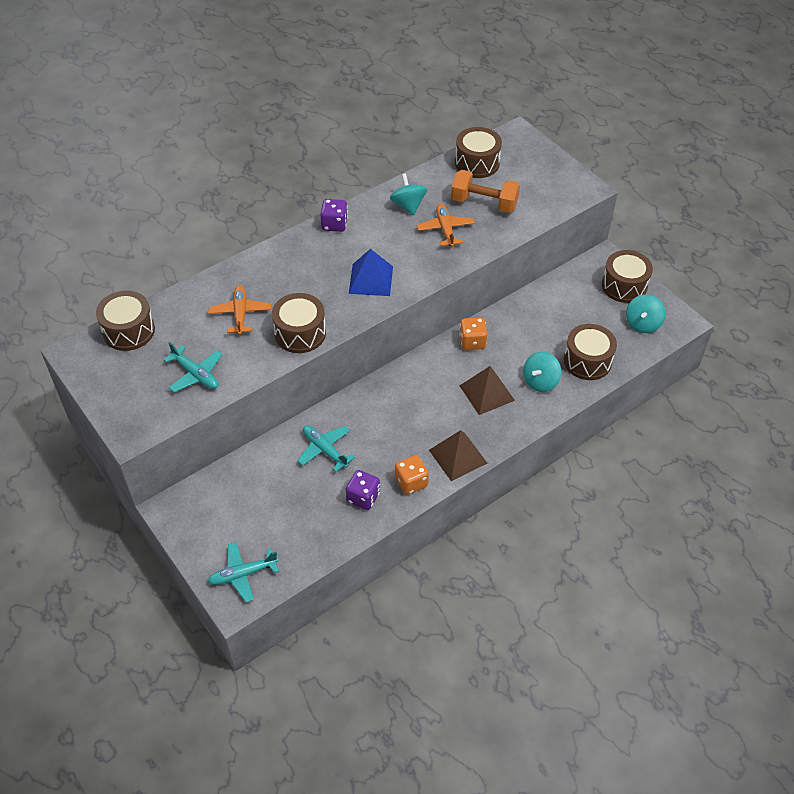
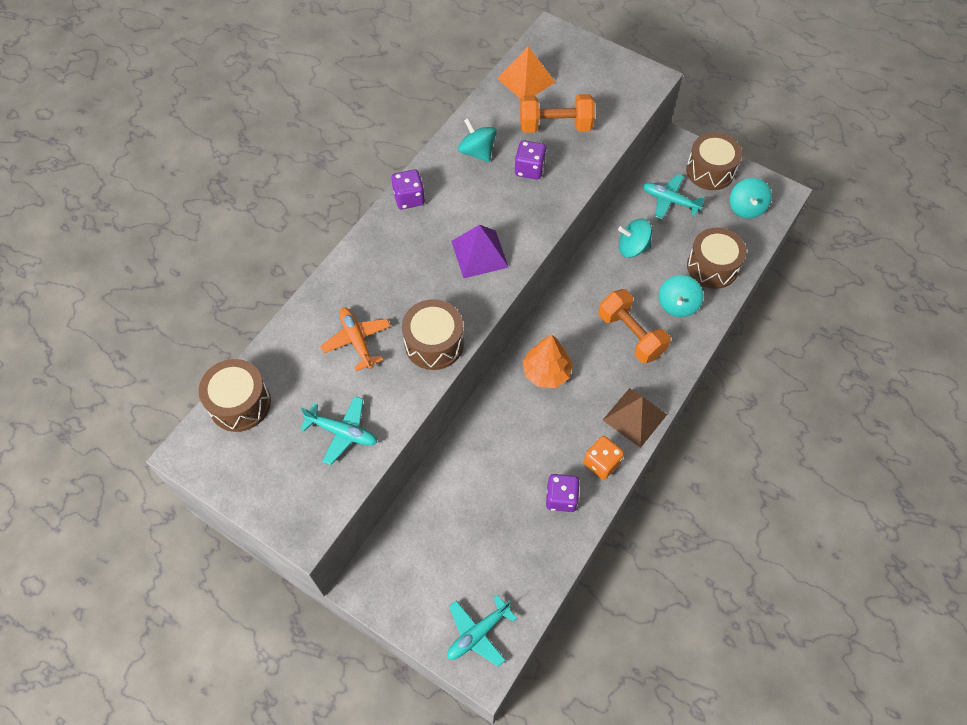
camera: 20 degrees left, 10 degrees up
turquoise plane [297,425,355,472] -> turquoise plane moved to [643,174,705,220]
blue pyramid [349,249,393,296] -> purple pyramid [451,225,509,278]
orange plane [417,204,475,247] -> purple dice [515,140,547,180]
brown drum [455,127,502,178] -> orange pyramid [497,47,555,99]
orange dice [459,317,487,350] -> none
brown pyramid [460,366,515,415] -> orange dumbbell [599,289,670,364]
none -> orange tree [523,335,573,388]
none -> turquoise spinning top [618,219,652,257]

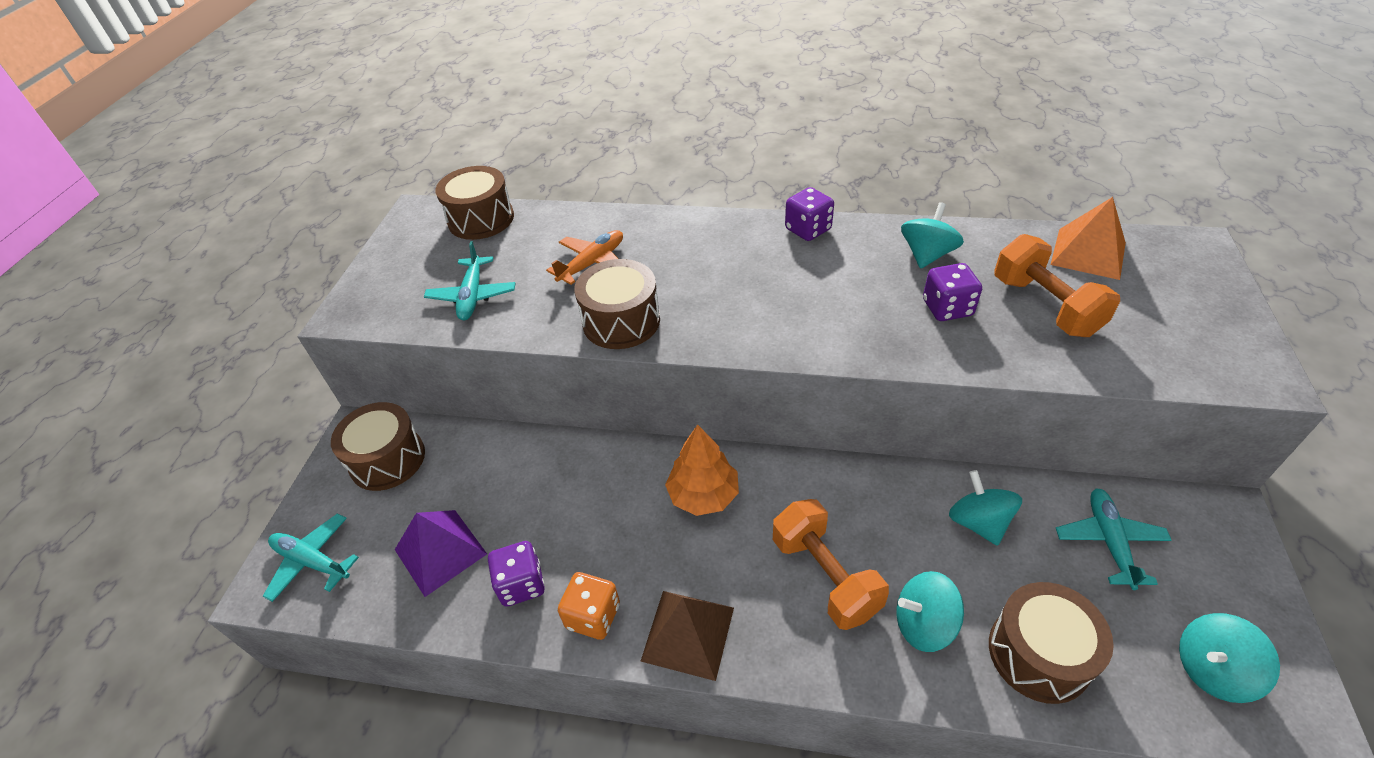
camera: 70 degrees right, 15 degrees down
purple pyramid [451,225,509,278] -> purple pyramid moved to [395,510,487,597]
orange dumbbell [599,289,670,364] -> orange dumbbell turned 60 degrees counterclockwise [773,499,889,630]
brown drum [686,132,742,190] -> brown drum moved to [331,402,425,491]

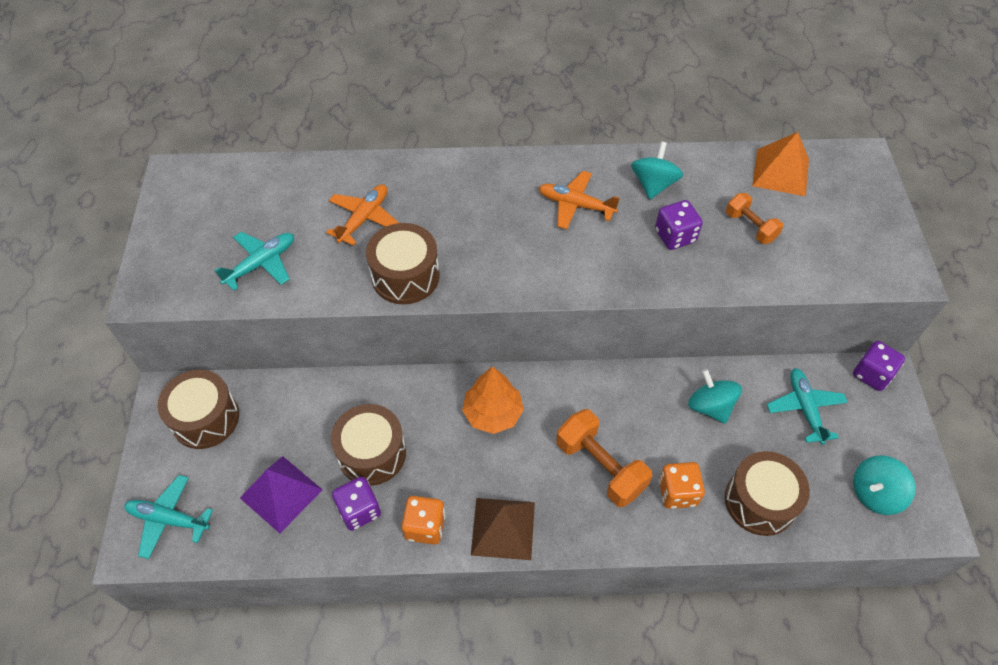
camera: 15 degrees left, 10 degrees up
turquoise plane [424,241,516,320] -> turquoise plane turned 120 degrees counterclockwise [214,232,294,291]
brown drum [435,166,514,240] -> brown drum moved to [331,404,406,486]
purple dice [785,187,834,241] -> purple dice moved to [853,341,905,391]
turquoise spinning top [897,571,964,652] -> orange dice [659,462,705,509]
orange dumbbell [994,234,1120,337] -> orange dumbbell [726,193,783,244], size x0.60
none -> orange plane [539,171,620,229]

